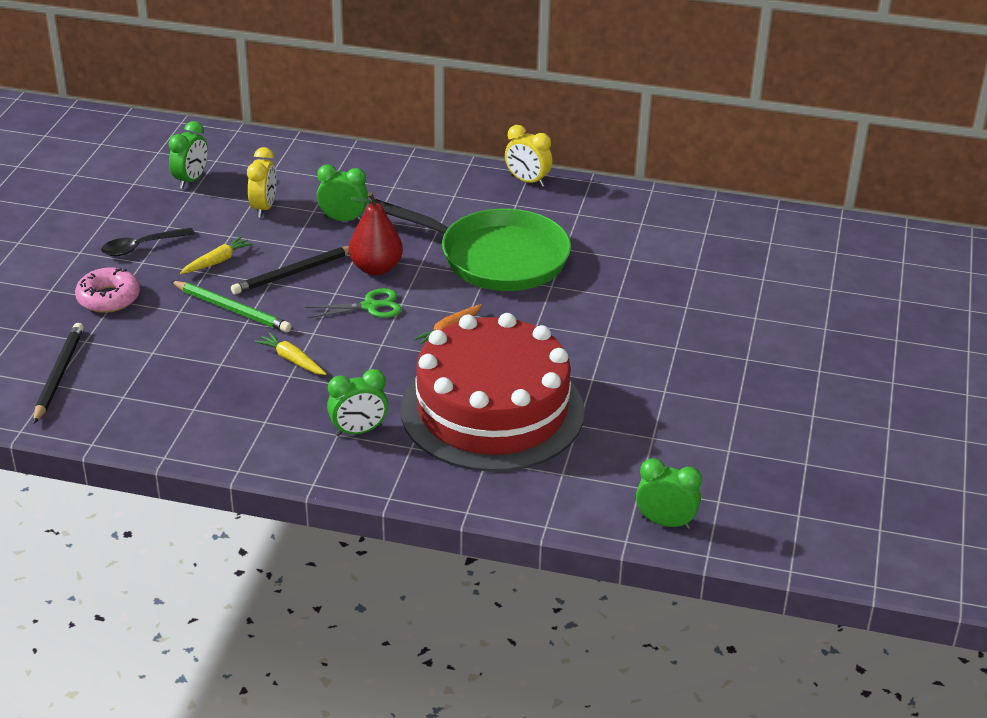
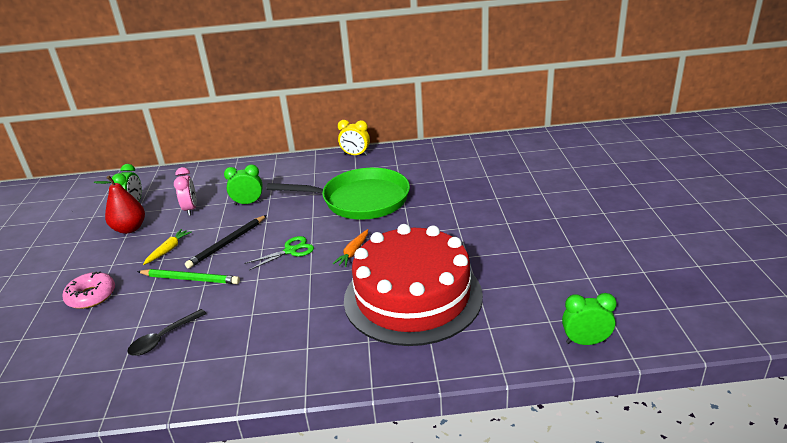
camera: 15 degrees left, 5 degrees down
black pencil [33,323,84,424] -> none
black spoon [101,228,195,256] -> black spoon moved to [127,309,207,356]
yellow clock [247,147,277,218] -> pink clock [174,167,197,216]
yellow carrot [254,332,326,375] -> none
green clock [327,369,388,436] -> none
red pear [349,192,403,275] -> red pear moved to [94,176,145,234]

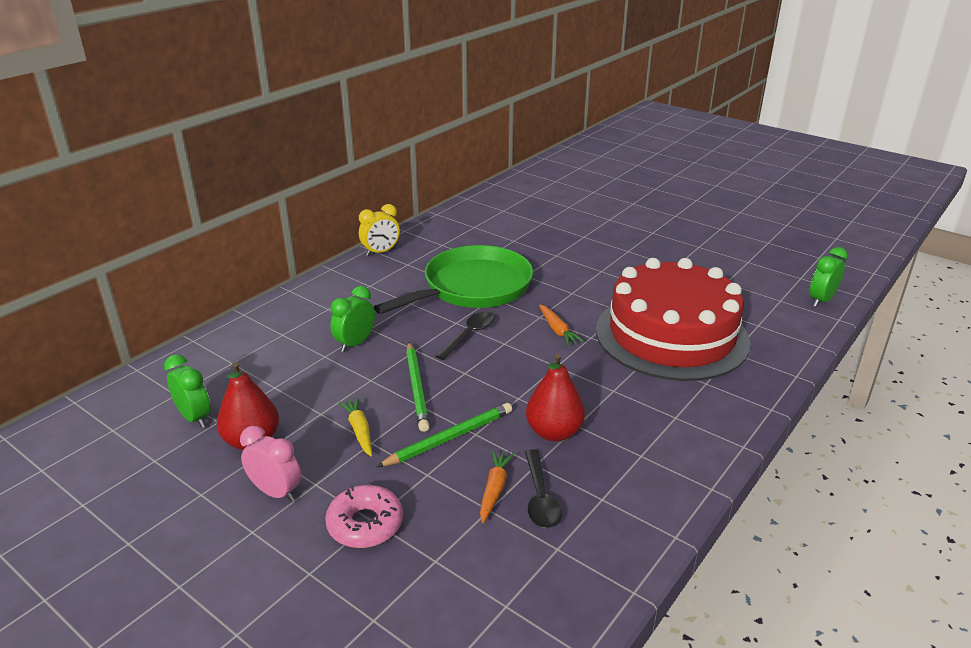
camera: 50 degrees left, 0 degrees up
pink clock [174,167,197,216] -> pink clock moved to [240,426,301,502]
black pencil [185,215,267,269] -> green pencil [406,342,430,432]
green scissors [244,236,314,270] -> none
none -> black spoon [436,312,494,360]
none -> orange carrot [480,450,514,523]
none -> red pear [526,354,585,441]

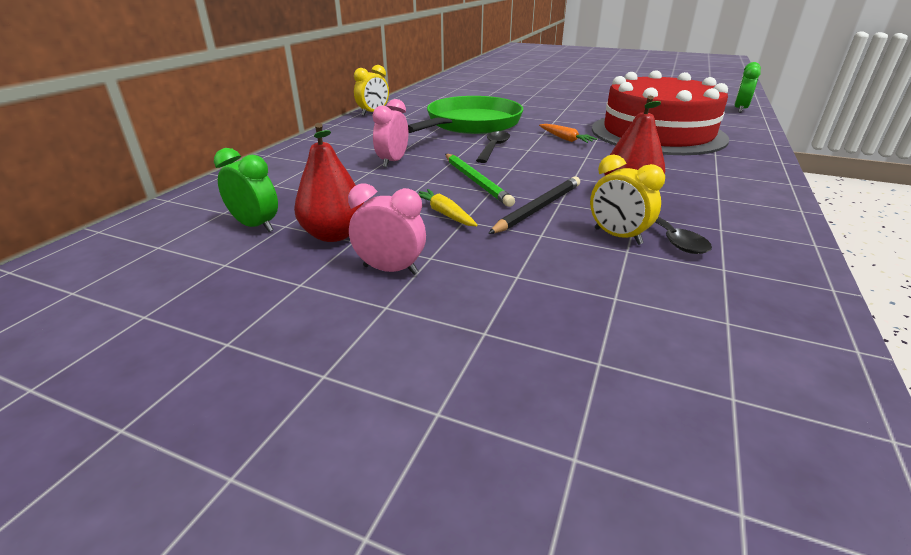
camera: 15 degrees left, 0 degrees up
pink donut [325,485,403,548] -> none
green clock [330,286,375,352] -> pink clock [372,99,408,168]
green pencil [377,403,512,467] -> black pencil [488,177,580,234]
orange carrot [480,450,514,523] -> yellow clock [590,154,665,245]

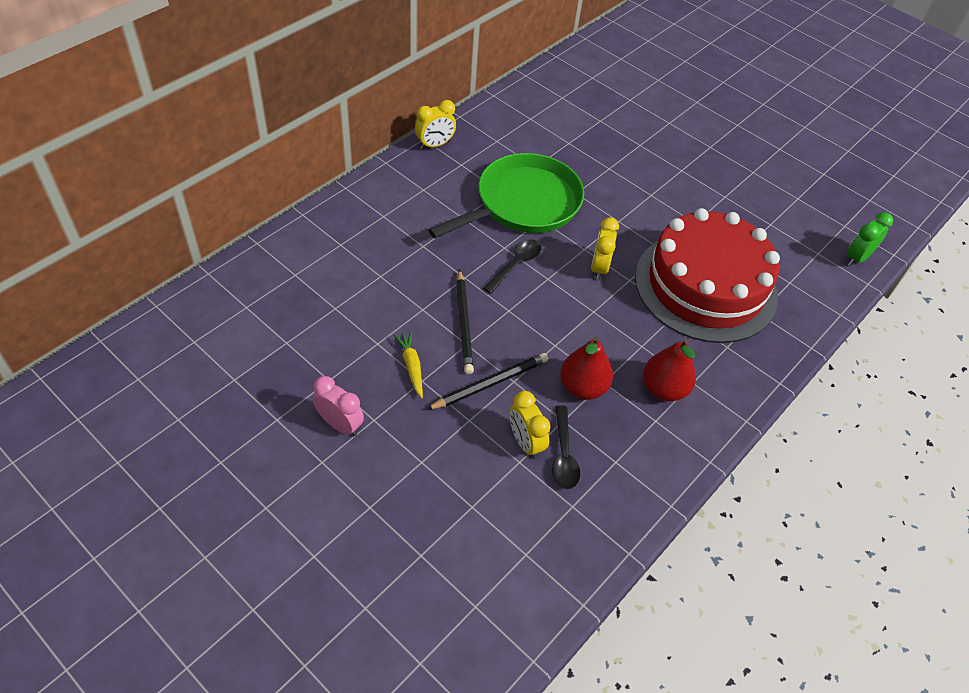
camera: 15 degrees right, 20 degrees up
green clock [214,148,278,232] -> none
red pear [294,123,364,242] -> red pear moved to [643,339,696,401]
pink clock [372,99,408,168] -> none
green pencil [445,154,515,207] -> black pencil [456,269,474,374]
orange carrot [539,124,597,143] -> yellow clock [591,217,619,280]

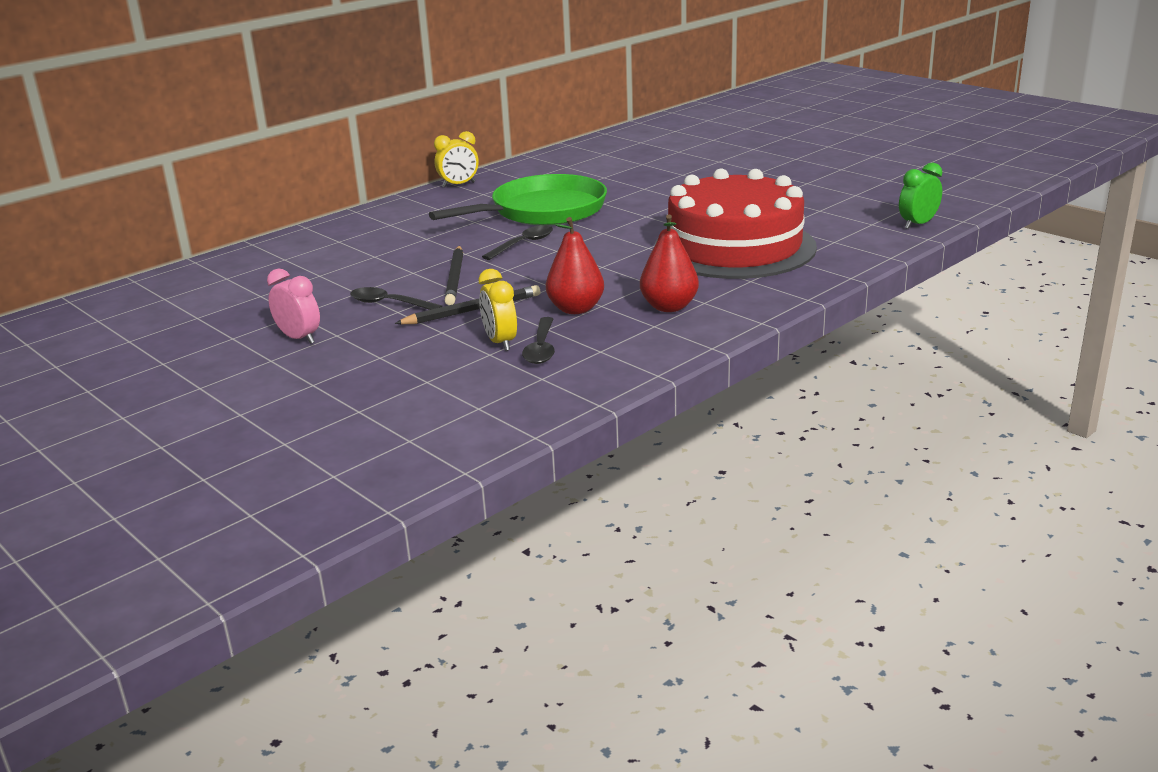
camera: 10 degrees right, 25 degrees down
yellow carrot [394,331,423,398] -> black spoon [350,287,443,310]
yellow clock [591,217,619,280] -> none

